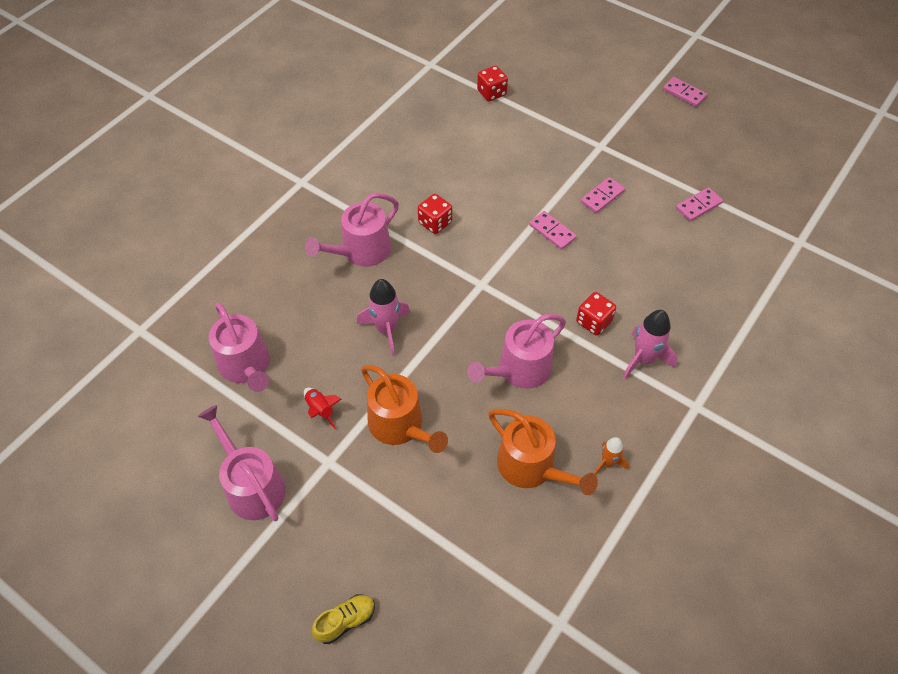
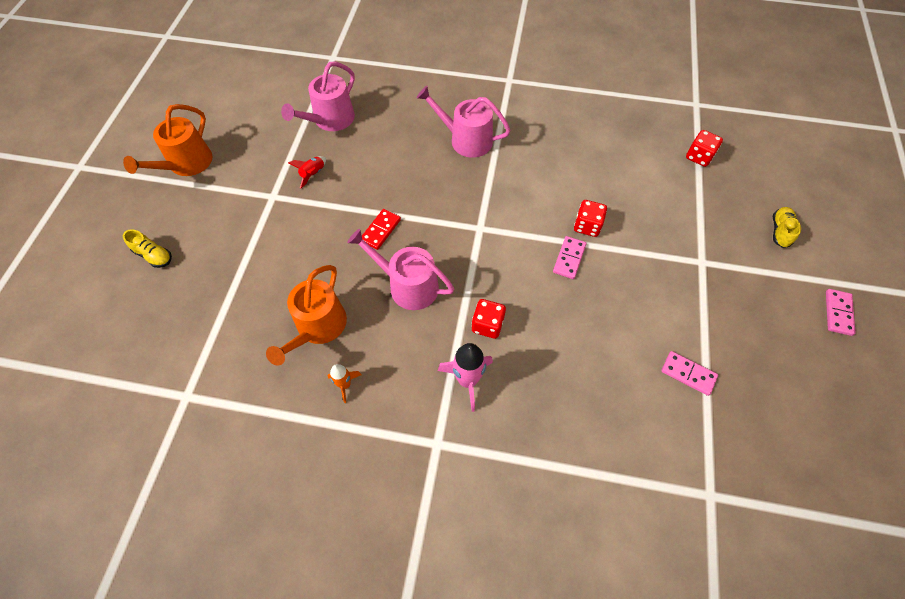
camera: 65 degrees right, 5 degrees up
pink watering can [198,405,286,521] -> none
pink rocket [357,279,410,356] -> none
orange watering can [361,365,448,453] -> orange watering can moved to [123,104,213,176]
red dice [418,194,452,234] -> red dice moved to [574,200,607,237]
pink domino [581,177,625,213] -> none
none -> red domino [362,209,401,250]
none -> yellow shoe [773,207,801,248]

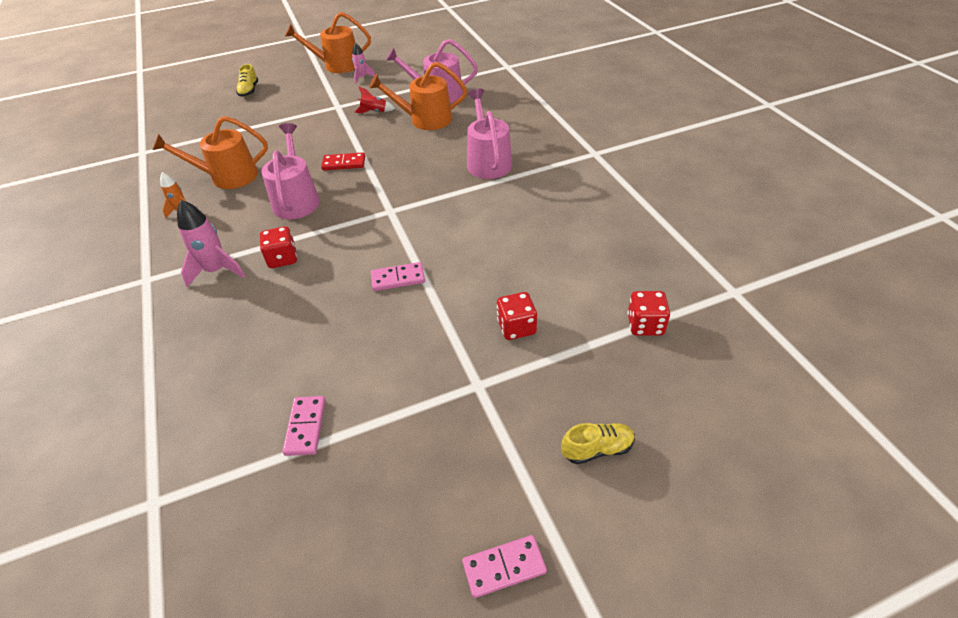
camera: 60 degrees right, 15 degrees down
red dice [574,200,607,237] -> red dice moved to [497,292,537,340]
none -> pink rocket [352,42,375,84]
none -> orange watering can [369,62,467,130]

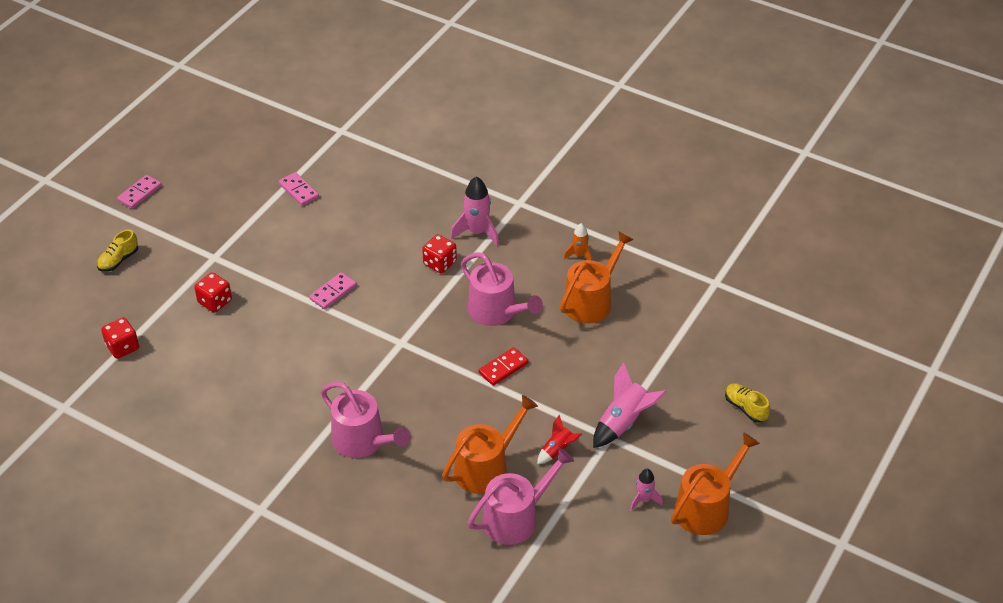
camera: 140 degrees right, 0 degrees up
none -> pink rocket [593,362,666,448]

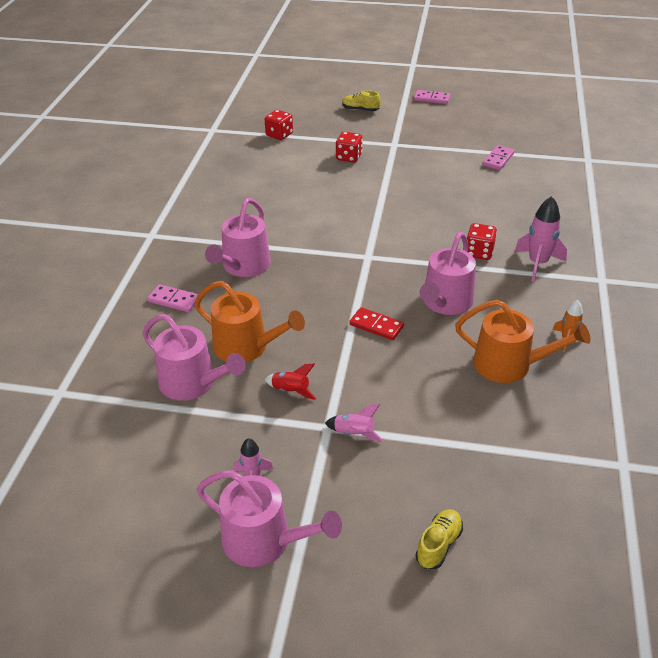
camera: 70 degrees right, 5 degrees down
pink domino [309,272,357,309] -> pink domino moved to [147,284,198,312]
pink rocket [593,362,666,448] -> pink rocket [325,404,383,442], size x0.59
orange watering can [671,432,760,535] -> pink watering can [197,470,342,567]

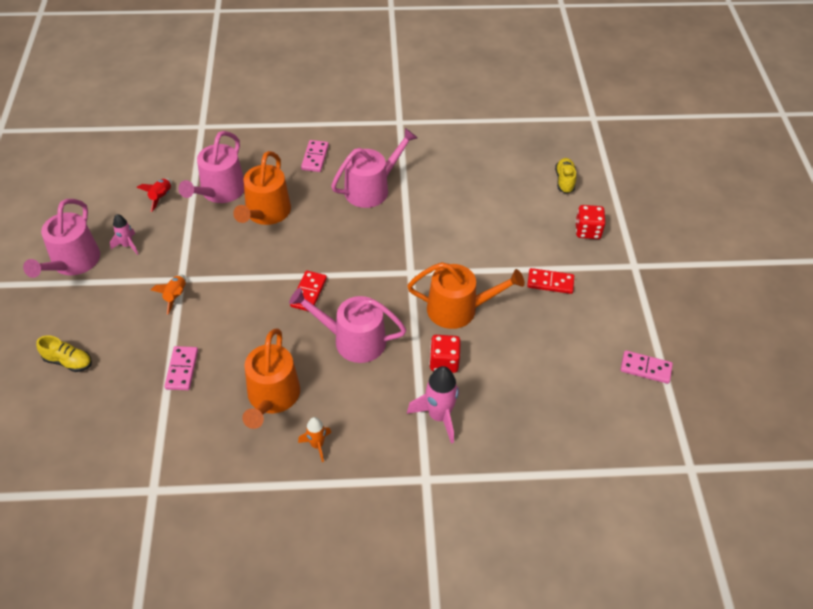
camera: 75 degrees right, 10 degrees up
pink watering can [205,198,271,277] -> pink watering can turned 135 degrees clockwise [331,128,417,208]
red dice [265,110,293,140] -> none
red rocket [265,363,317,400] -> red rocket moved to [137,178,172,212]
pink rocket [325,404,383,442] -> orange rocket [150,275,186,314]
yellow shoe [342,91,381,111] -> yellow shoe moved to [555,158,576,194]
pink domino [414,90,450,104] -> pink domino moved to [164,346,198,390]
none -> orange watering can [407,262,525,329]
none -> red domino [527,268,574,294]

